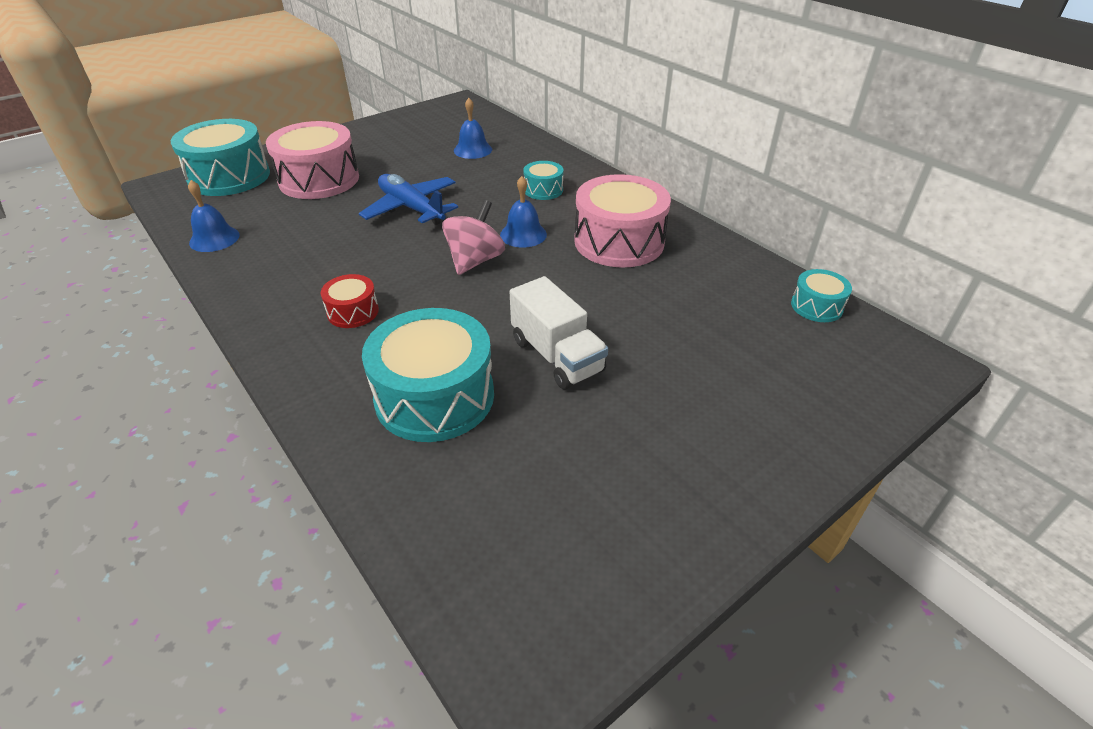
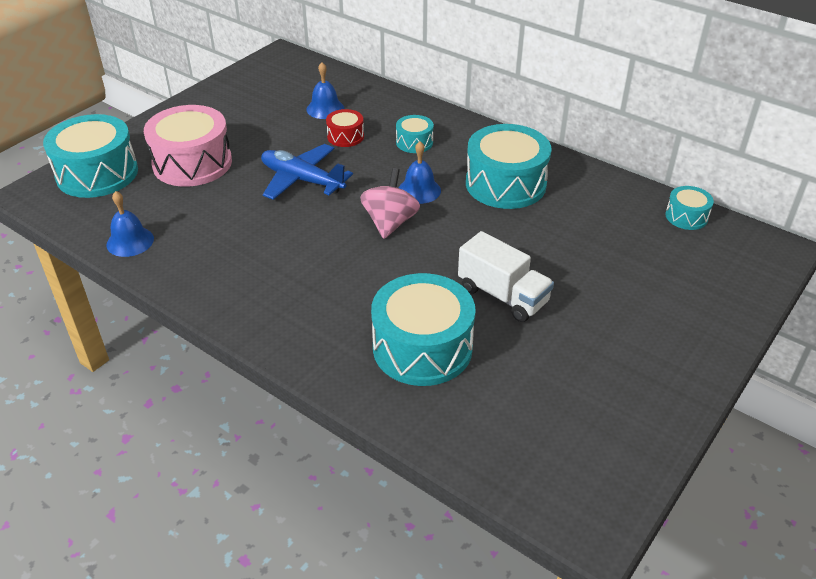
camera: 15 degrees left, 0 degrees up
red drum [321,274,379,328] -> red drum moved to [326,109,364,147]
pink drum [574,174,671,268] -> turquoise drum [466,124,552,209]

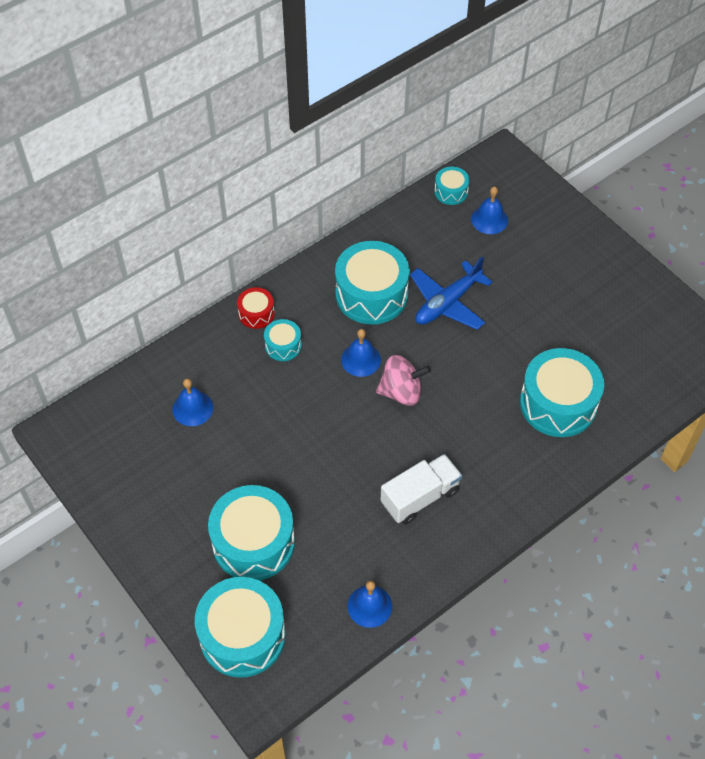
camera: 75 degrees left, 15 degrees up
pink drum [144,105,232,187] -> turquoise drum [208,485,295,580]
blue plane [261,144,353,200] -> blue plane moved to [410,256,492,330]
red drum [326,109,364,147] -> red drum moved to [237,287,275,329]
pink spinning top [360,168,420,239] -> pink spinning top turned 150 degrees clockwise [376,355,431,406]
white truck [458,231,554,322] -> white truck moved to [381,454,462,524]
none -> blue bell [471,187,508,234]

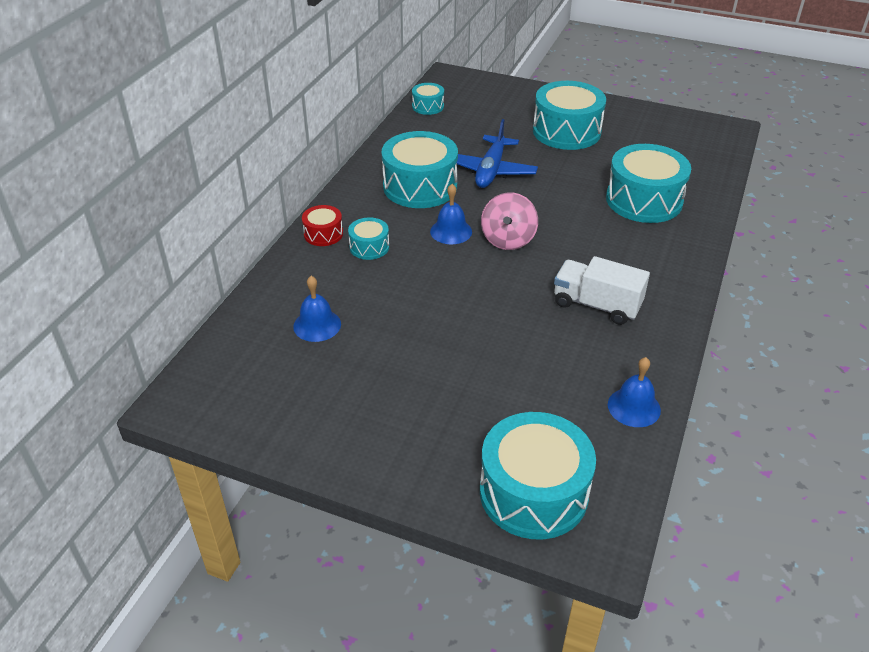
camera: 30 degrees left, 15 degrees down
turquoise drum [208,485,295,580] -> turquoise drum moved to [533,81,606,150]
pink spinning top [376,355,431,406] -> pink spinning top turned 135 degrees clockwise [481,193,538,250]
white truck [381,454,462,524] -> white truck turned 90 degrees counterclockwise [554,256,650,325]
blue bell [471,187,508,234] -> none

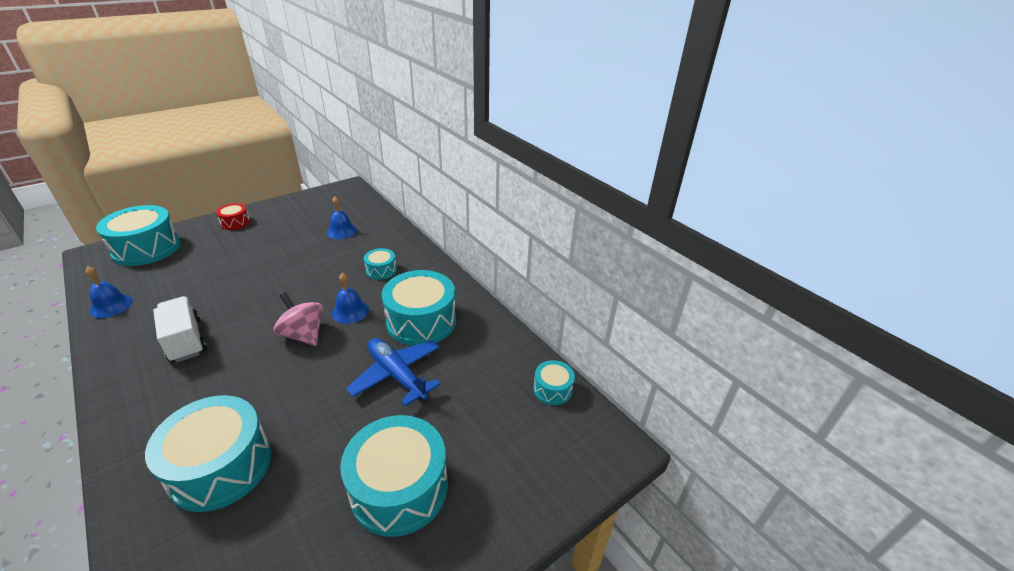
camera: 120 degrees right, 5 degrees down
red drum [302,205,343,246] -> red drum moved to [216,203,250,230]
white truck [554,256,650,325] -> white truck turned 90 degrees counterclockwise [153,296,207,363]

